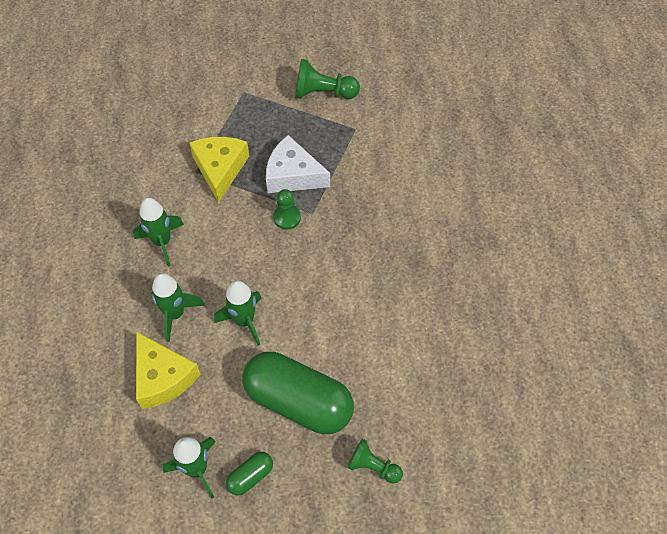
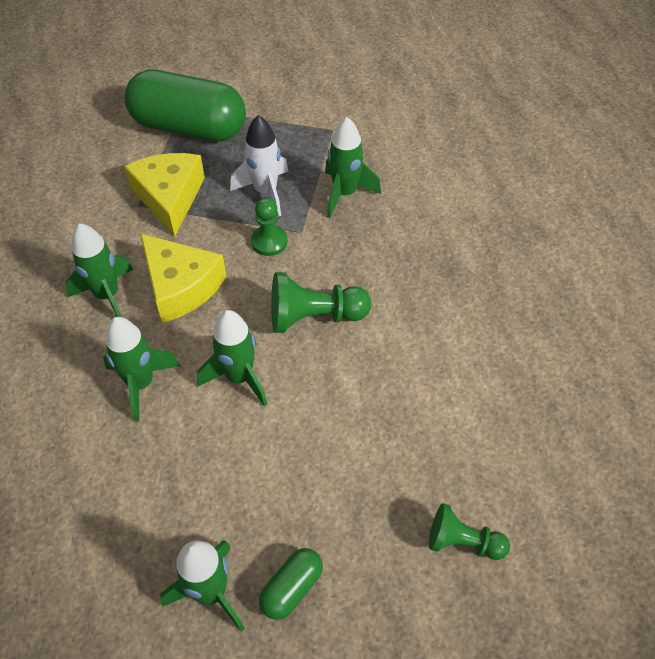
camera: 10 degrees left, 5 degrees down
yellow cheese [136,331,200,409] -> yellow cheese moved to [140,233,227,323]
green capsule [242,352,354,434] -> green capsule moved to [125,70,246,142]
white cheese [266,135,330,193] -> white rocket [230,115,289,216]
green pawn [295,59,360,99] -> green pawn moved to [271,272,371,333]
none -> green rocket [325,117,381,218]

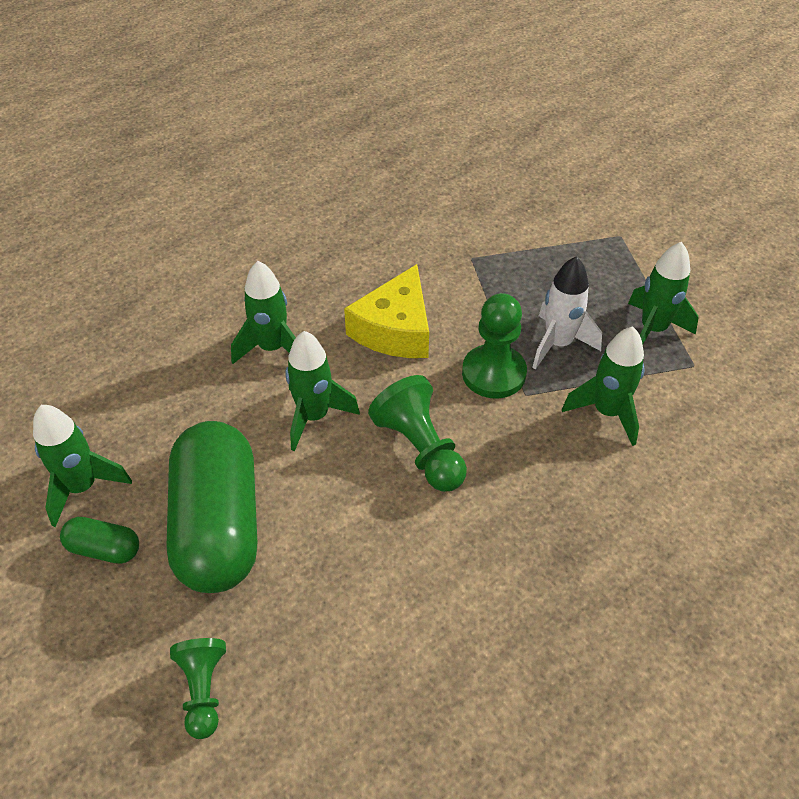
camera: 65 degrees right, 5 degrees down
green rocket [65,223,133,317] -> green rocket moved to [628,242,698,344]
yellow cheese [124,153,205,237] -> none
green capsule [125,70,246,142] -> green capsule moved to [167,421,257,593]
green pawn [251,198,288,256] -> green pawn [462,293,527,399], size x1.52

